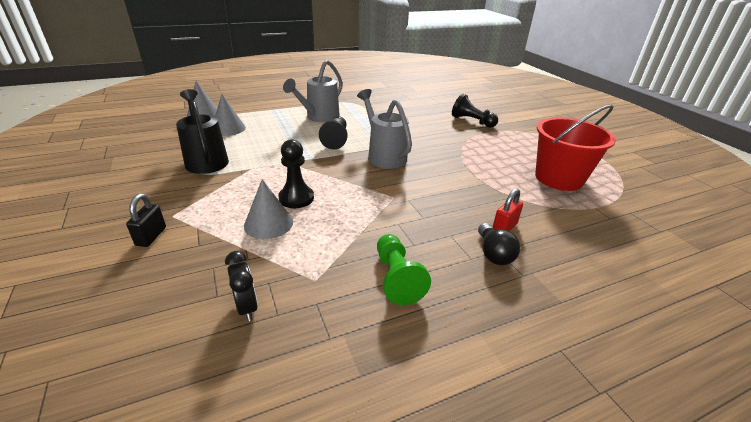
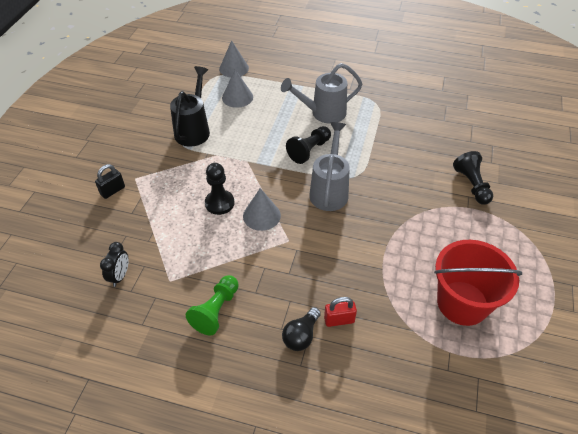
camera: 40 degrees right, 15 degrees up
grey cone [244,179,293,239] -> grey cone moved to [243,188,281,231]

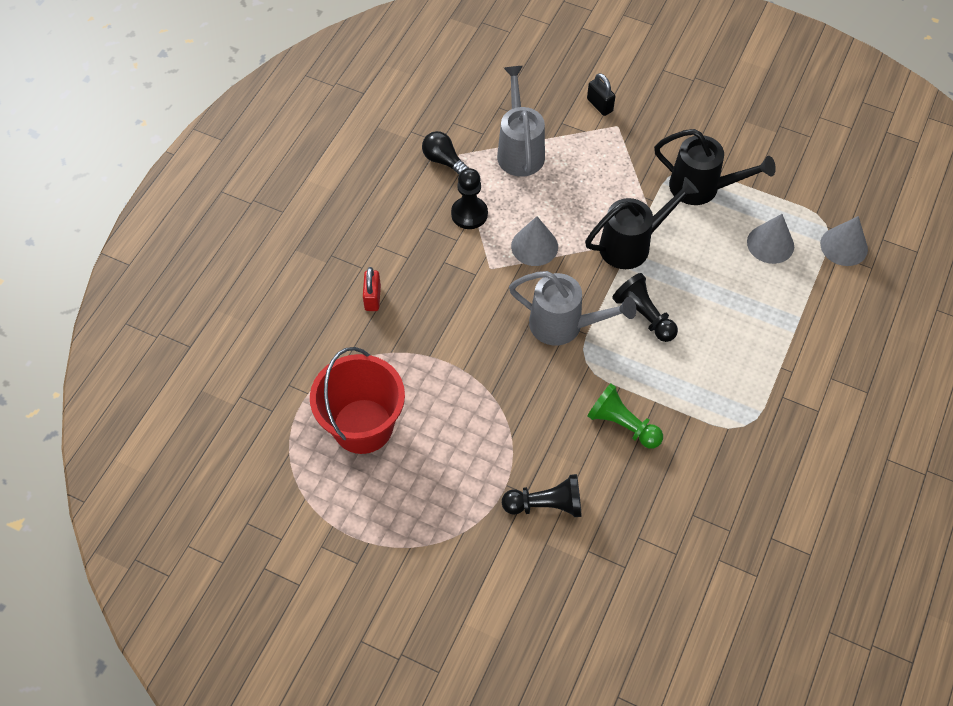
camera: 100 degrees right, 10 degrees up
black clock [100,242,129,287] -> none
green pawn [186,275,239,335] -> green pawn moved to [587,383,663,448]
black pawn [205,163,234,215] -> black pawn moved to [451,168,488,229]
grey watering can [281,63,362,123] -> grey watering can moved to [497,66,545,177]
black light bulb [282,307,321,351] -> black light bulb moved to [422,131,469,174]
none -> black watering can [585,177,699,269]

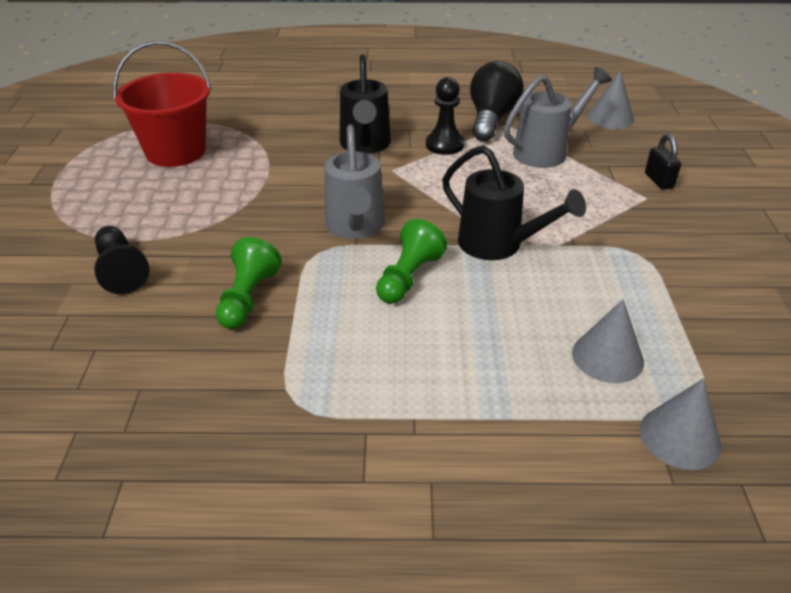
camera: 65 degrees right, 20 degrees down
red padlock [363,267,381,311] -> none
black light bulb [422,131,469,174] -> black light bulb [470,61,524,141], size x1.70
grey cone [511,216,558,266] -> grey cone moved to [587,70,634,129]
black padlock [587,73,615,116] -> black padlock turned 45 degrees counterclockwise [645,134,681,190]
black pawn [612,273,678,342] -> green pawn [376,219,447,304]
black watering can [654,129,776,205] -> black watering can moved to [340,54,391,154]

